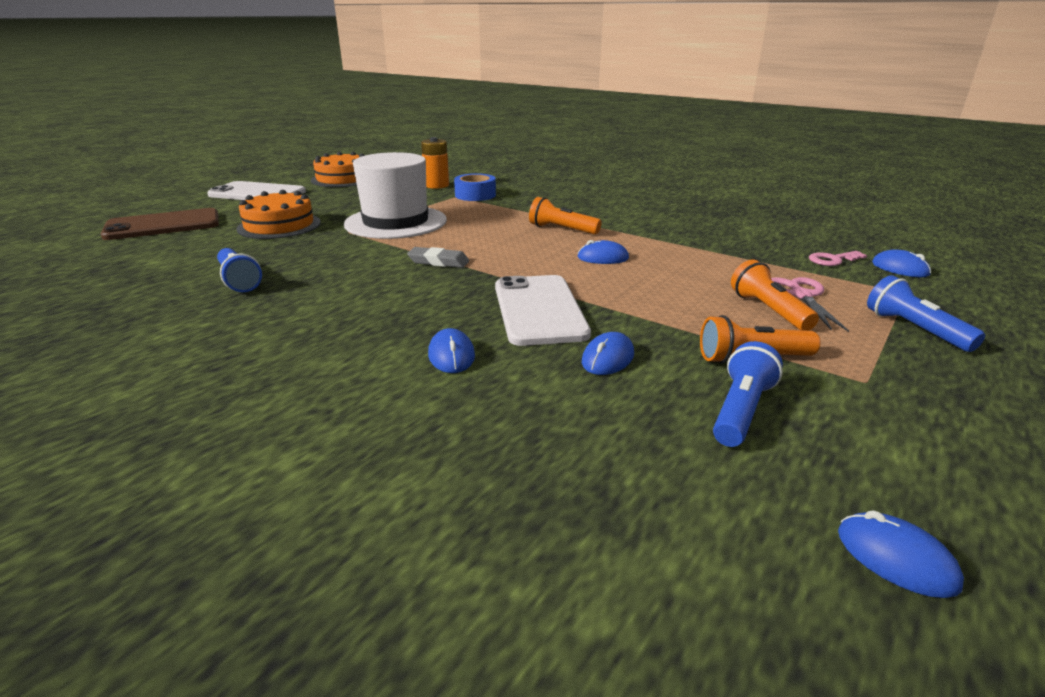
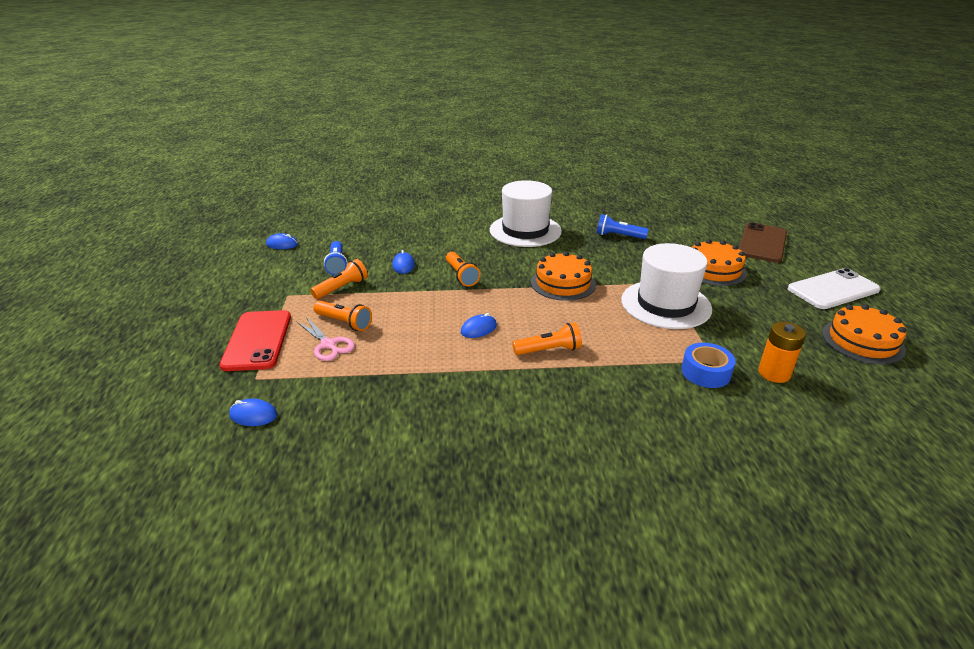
camera: 140 degrees right, 5 degrees up
grey eraser [407,247,469,268] -> orange cake [531,252,596,301]
blue mouse [428,328,475,373] -> none
white phone [495,275,591,346] -> orange flashlight [446,252,480,287]
pink key [809,251,867,266] -> none
blue flashlight [867,275,985,352] -> red phone [220,310,291,371]
none -> white hat [490,180,562,247]

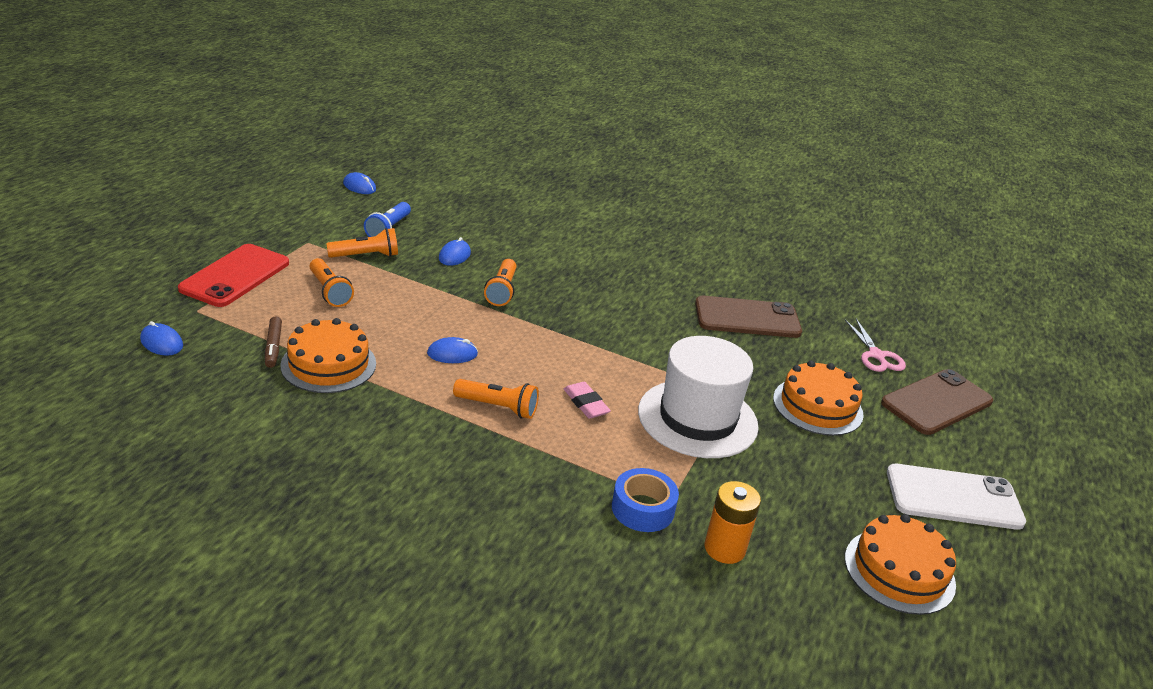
camera: 25 degrees right, 0 degrees up
pink scissors [296,317,355,361] -> pink scissors moved to [845,319,906,372]
white hat [490,180,562,247] -> none
orange cake [531,252,596,301] -> orange cake moved to [280,318,376,393]
blue flashlight [597,214,649,239] -> brown phone [695,296,802,338]
none -> brown marker [265,316,282,368]
none -> pink eraser [564,382,611,419]

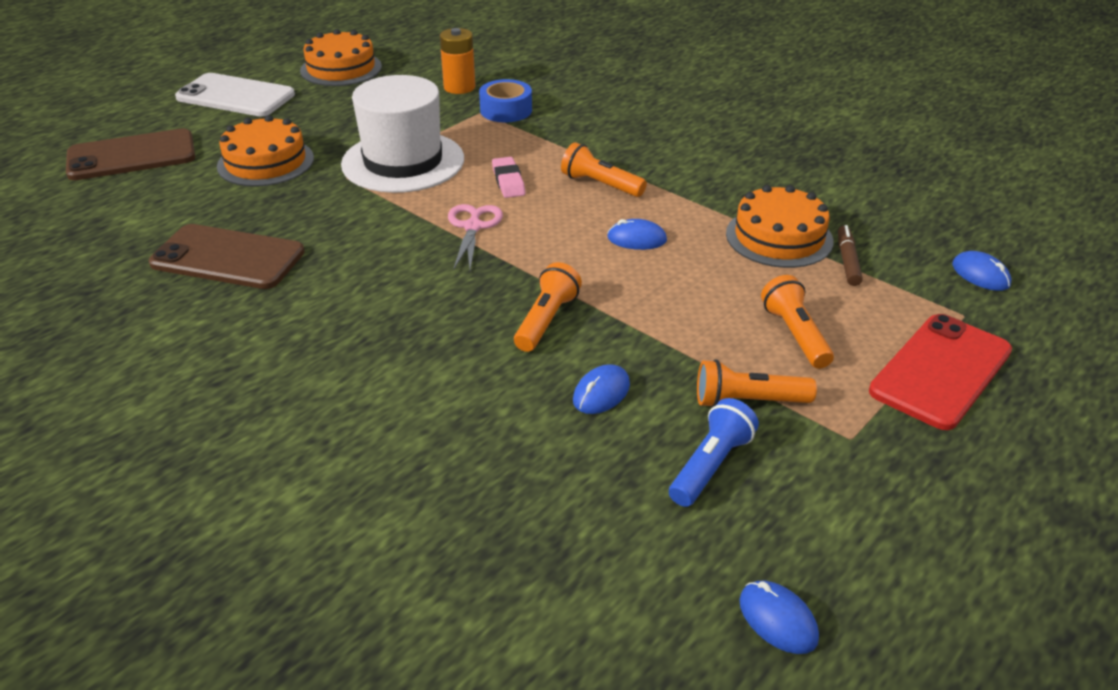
camera: 160 degrees left, 5 degrees up
pink scissors [845,319,906,372] -> pink scissors moved to [448,204,503,270]

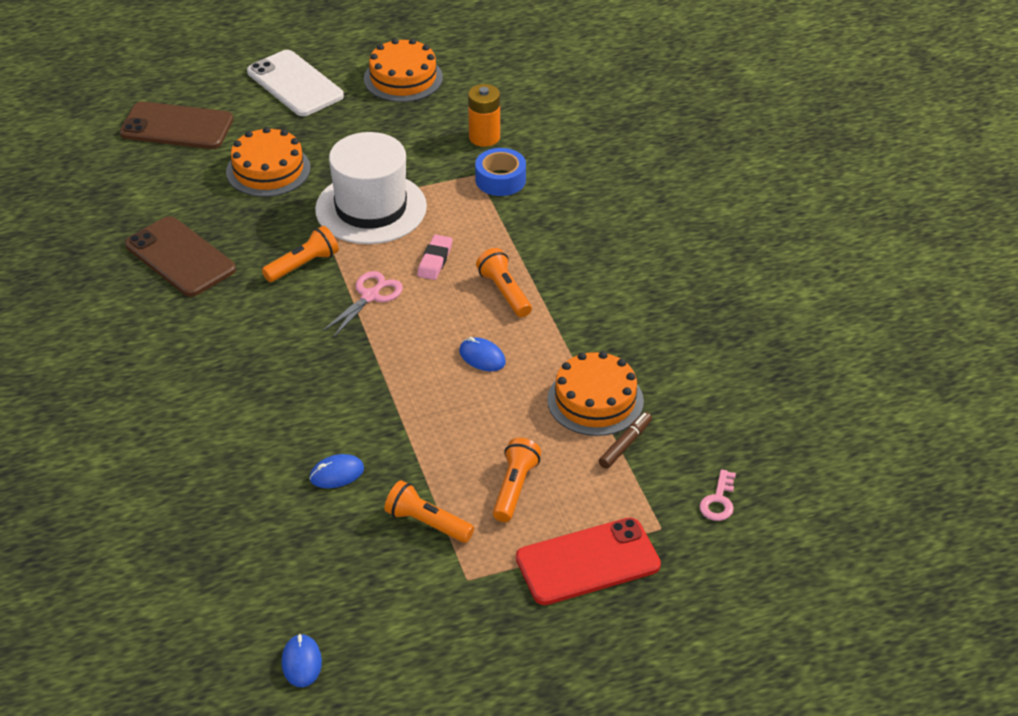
camera: 30 degrees right, 5 degrees up
orange flashlight [514,262,582,352] -> orange flashlight moved to [262,226,339,282]
blue flashlight [669,398,759,507] -> none
blue mouse [952,251,1012,291] -> pink key [699,469,736,521]

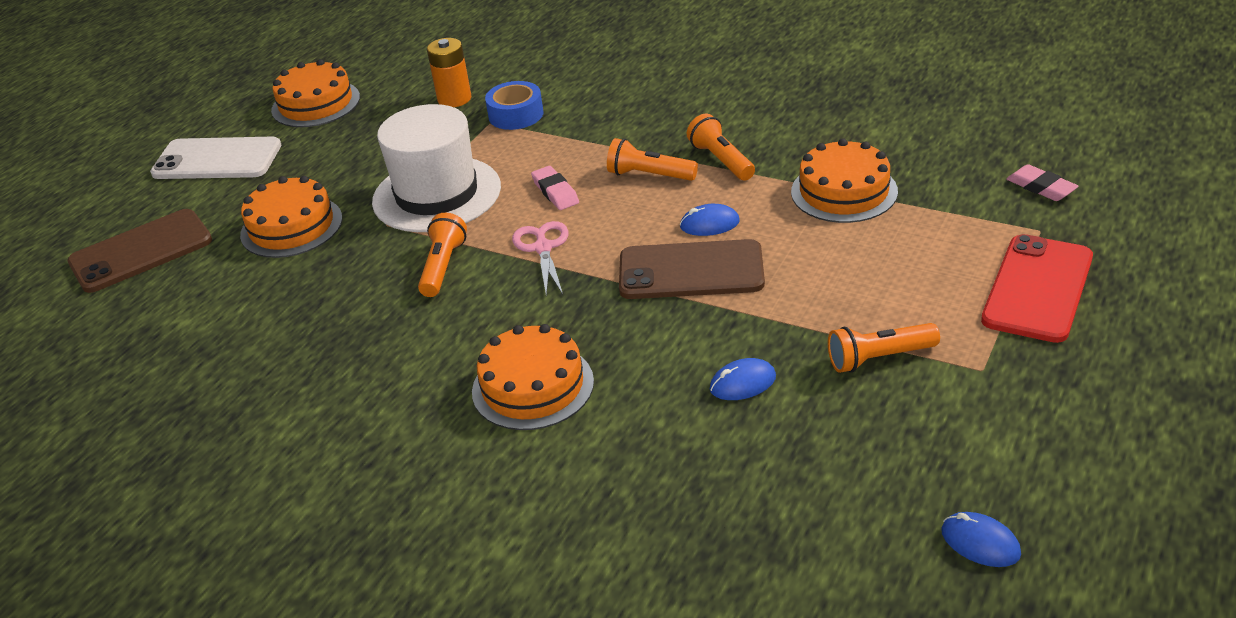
camera: 40 degrees left, 5 degrees down
brown phone [125,216,236,297] -> brown phone moved to [619,239,765,299]
blue mouse [309,454,364,488] -> blue mouse turned 45 degrees clockwise [710,358,776,400]
orange flashlight [493,438,541,522] -> orange flashlight moved to [687,114,755,181]
brown marker [599,412,652,469] -> none
pink key [699,469,736,521] -> pink eraser [1006,164,1079,201]
none -> orange cake [472,324,594,430]

